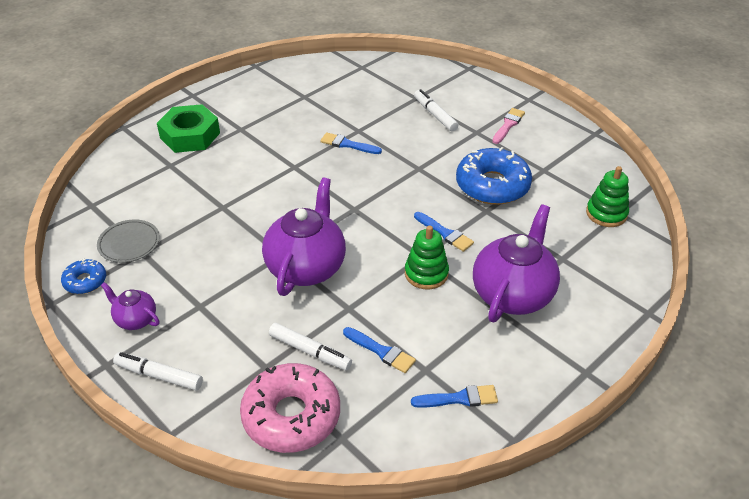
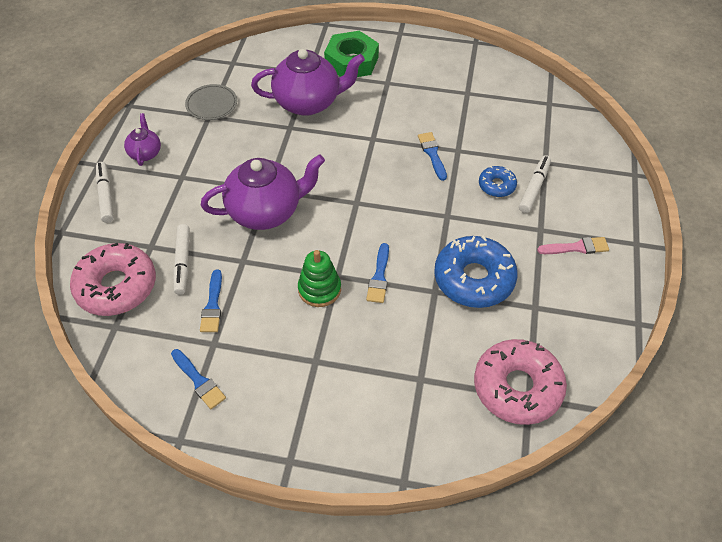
camera: 55 degrees right, 10 degrees up
blue donut [61,258,106,294] -> blue donut moved to [479,166,517,197]
purple teapot [473,204,560,322] -> purple teapot moved to [251,49,365,116]
green stacking toy [586,166,629,227] -> pink donut [474,339,567,425]

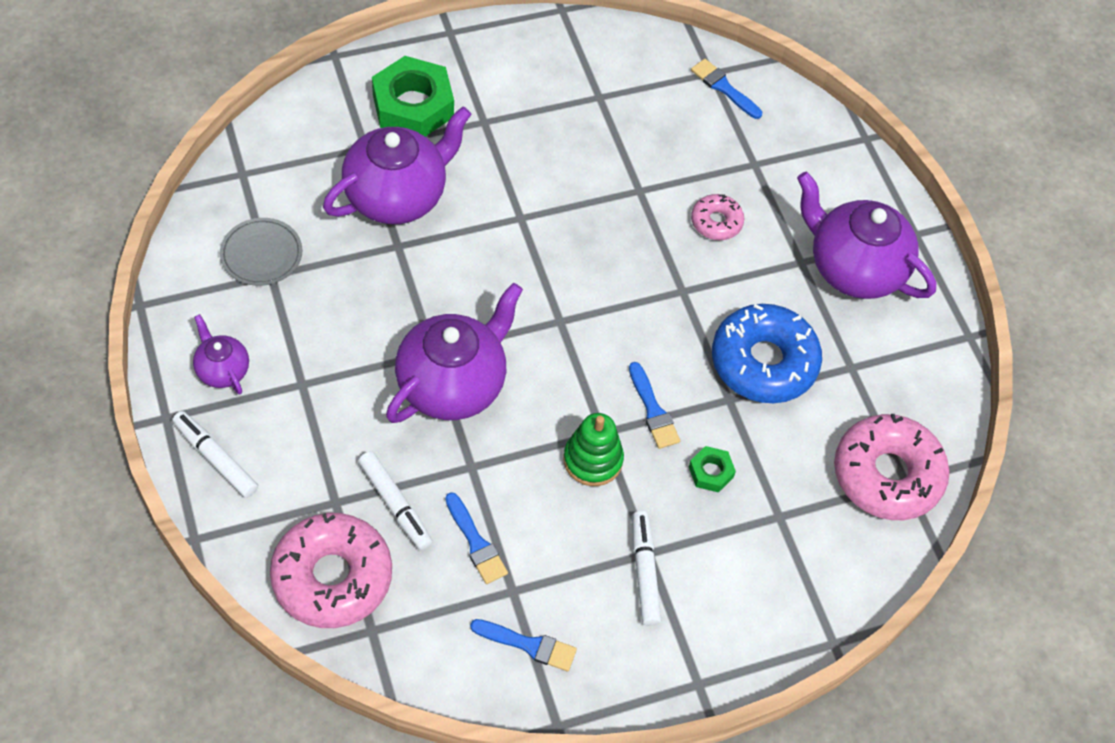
camera: 35 degrees left, 5 degrees up
blue brush [418,132,447,181] -> blue brush moved to [691,59,762,119]
blue donut [479,166,517,197] -> pink donut [691,194,744,240]
white marker [519,155,551,213] -> white marker moved to [632,511,661,626]
pink brush [537,237,609,254] -> purple teapot [797,172,936,299]
none -> green nut [689,446,736,493]

